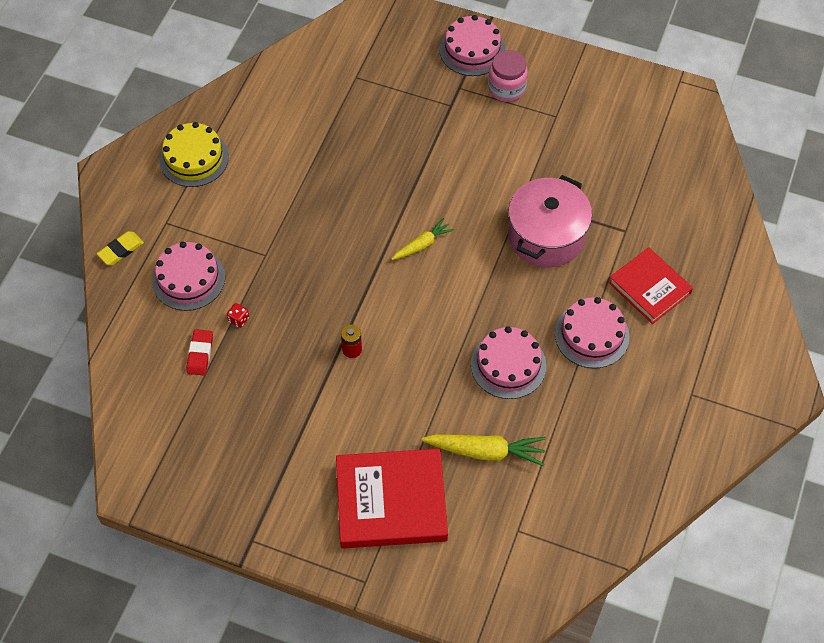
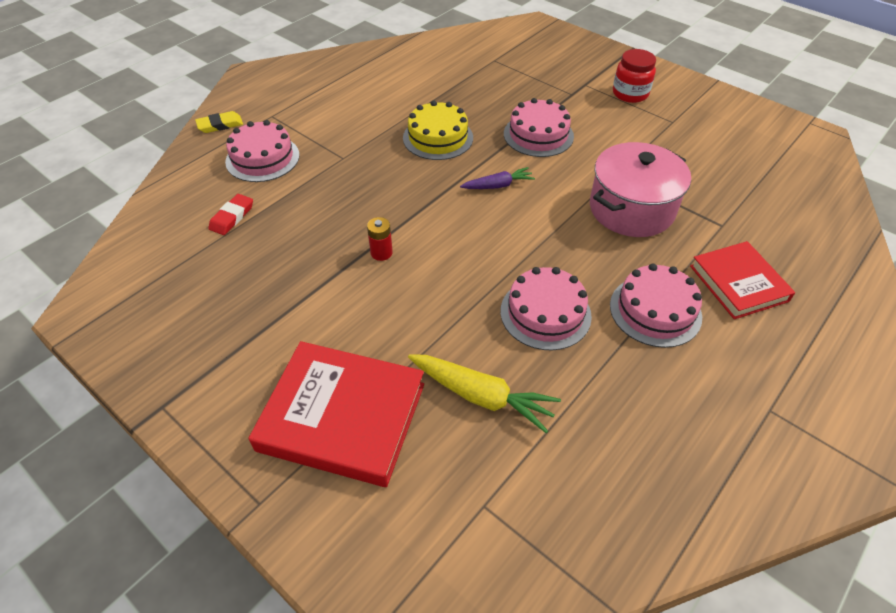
camera: 20 degrees right, 10 degrees down
yellow cake [159,122,229,187] -> yellow cake moved to [403,101,473,160]
red dice [227,303,249,328] -> none
yellow carrot [391,218,454,260] -> purple carrot [460,167,535,189]
pink cake [439,15,505,76] -> pink cake moved to [504,98,574,157]
pink jar [488,50,528,102] -> red jar [613,49,656,103]

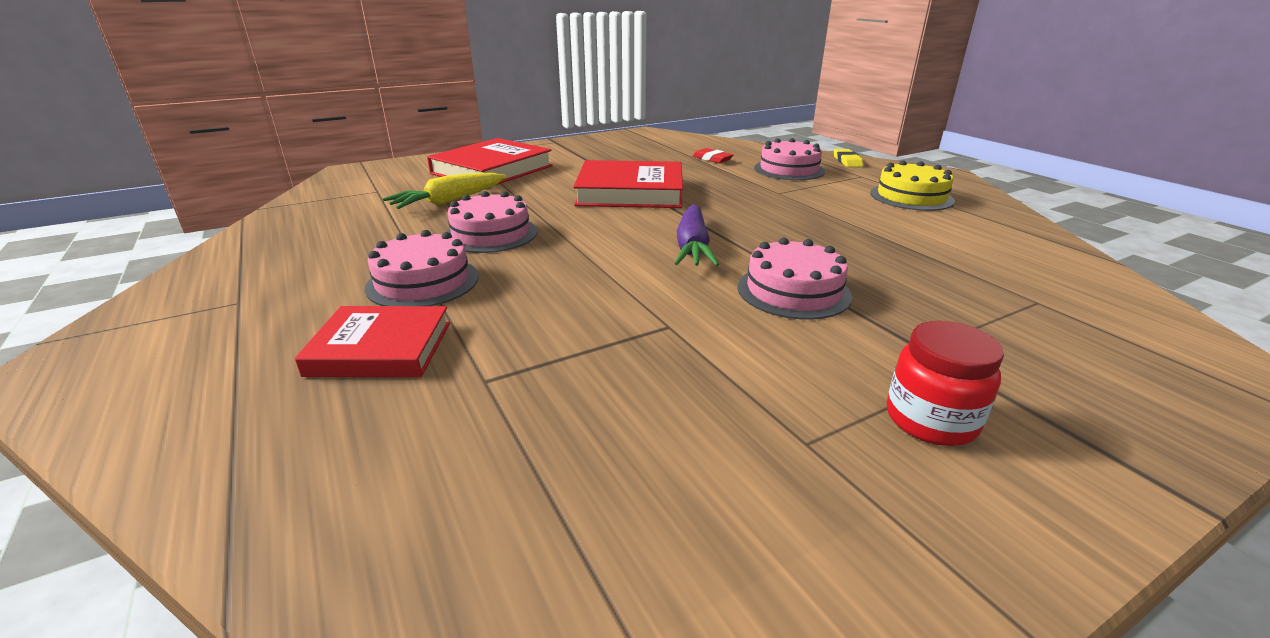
camera: 110 degrees right, 20 degrees down
red battery [367,217,393,261] -> red book [573,160,683,208]
yellow cake [403,101,473,160] -> yellow cake moved to [870,161,955,211]
purple carrot [460,167,535,189] -> purple carrot [674,205,719,266], size x1.59
pink pot [590,142,691,237] -> none

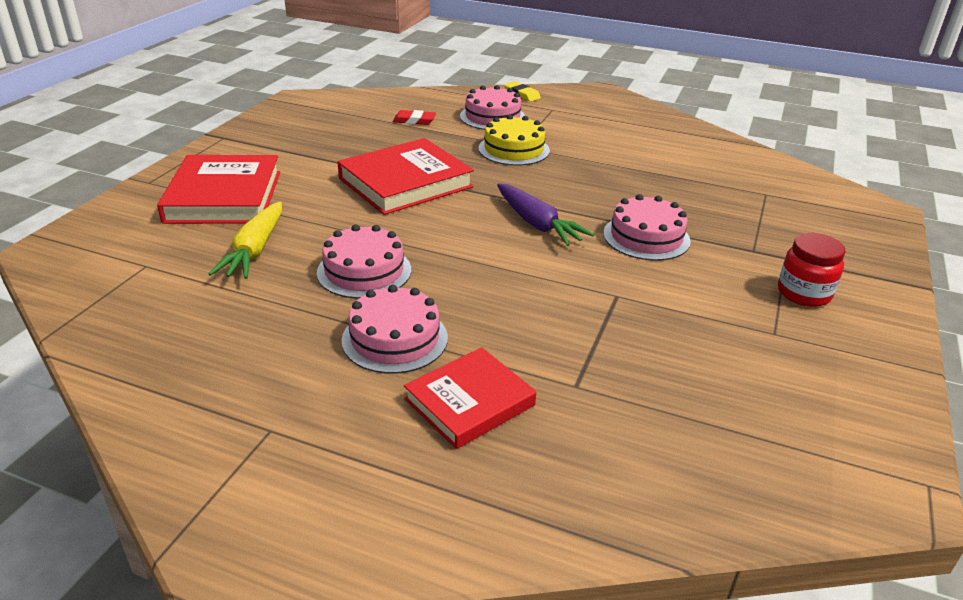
camera: 40 degrees left, 5 degrees up
yellow cake [870,161,955,211] -> yellow cake moved to [478,115,550,165]

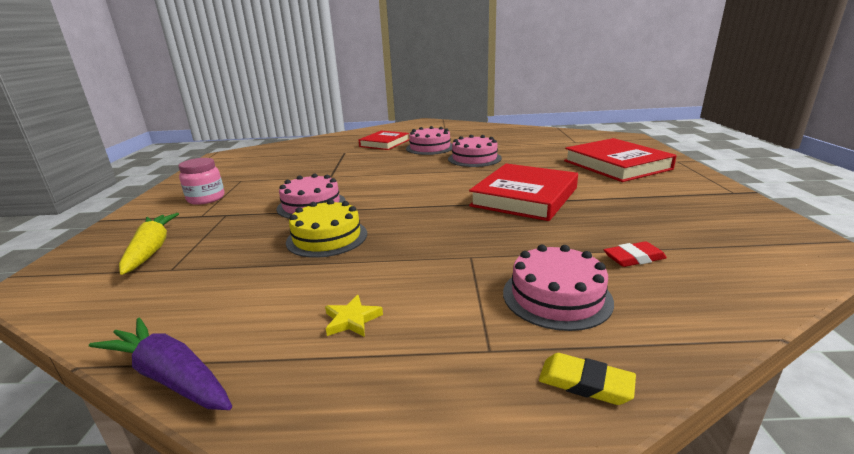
camera: 160 degrees right, 10 degrees down
yellow carrot [209,202,282,279] -> yellow carrot moved to [119,213,179,275]
yellow cake [478,115,550,165] -> yellow cake moved to [286,199,367,258]
purple carrot [497,183,594,246] -> purple carrot moved to [89,318,232,410]
red jar [778,233,846,307] -> pink jar [178,158,224,205]
none -> yellow star [325,295,383,337]

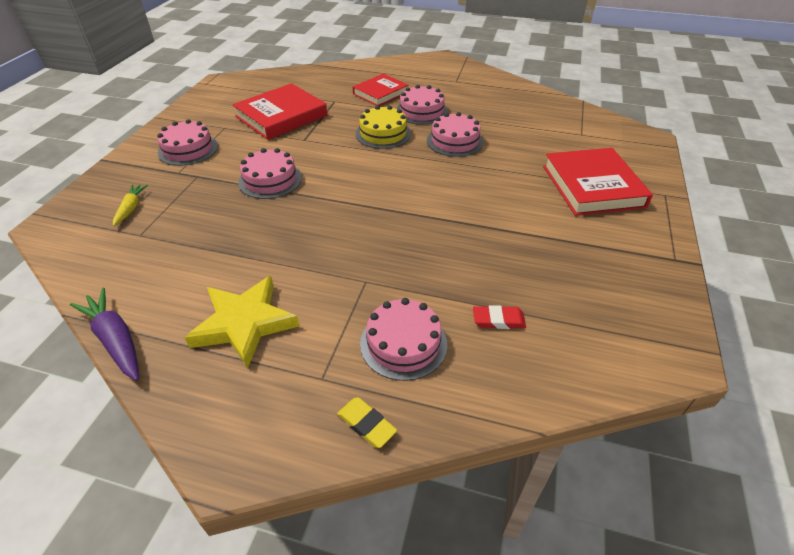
camera: 15 degrees right, 20 degrees up
yellow carrot [119,213,179,275] -> yellow carrot [113,184,148,226], size x0.63
pink jar [178,158,224,205] -> pink cake [157,119,218,166]
yellow cake [286,199,367,258] -> yellow cake moved to [356,106,411,149]
yellow star [325,295,383,337] -> yellow star [184,276,299,369], size x2.36
red book [469,163,578,221] -> red book moved to [232,83,327,140]

